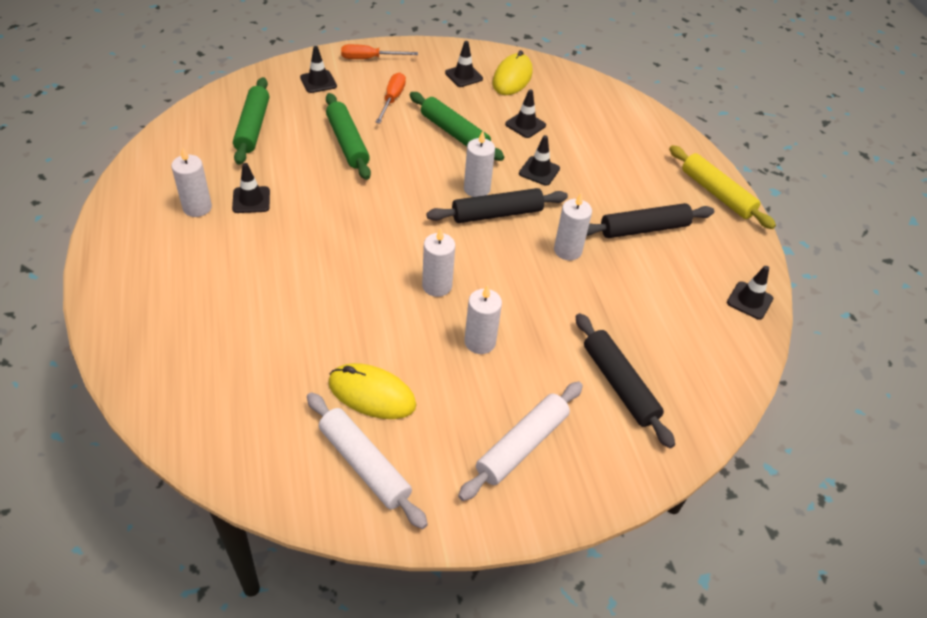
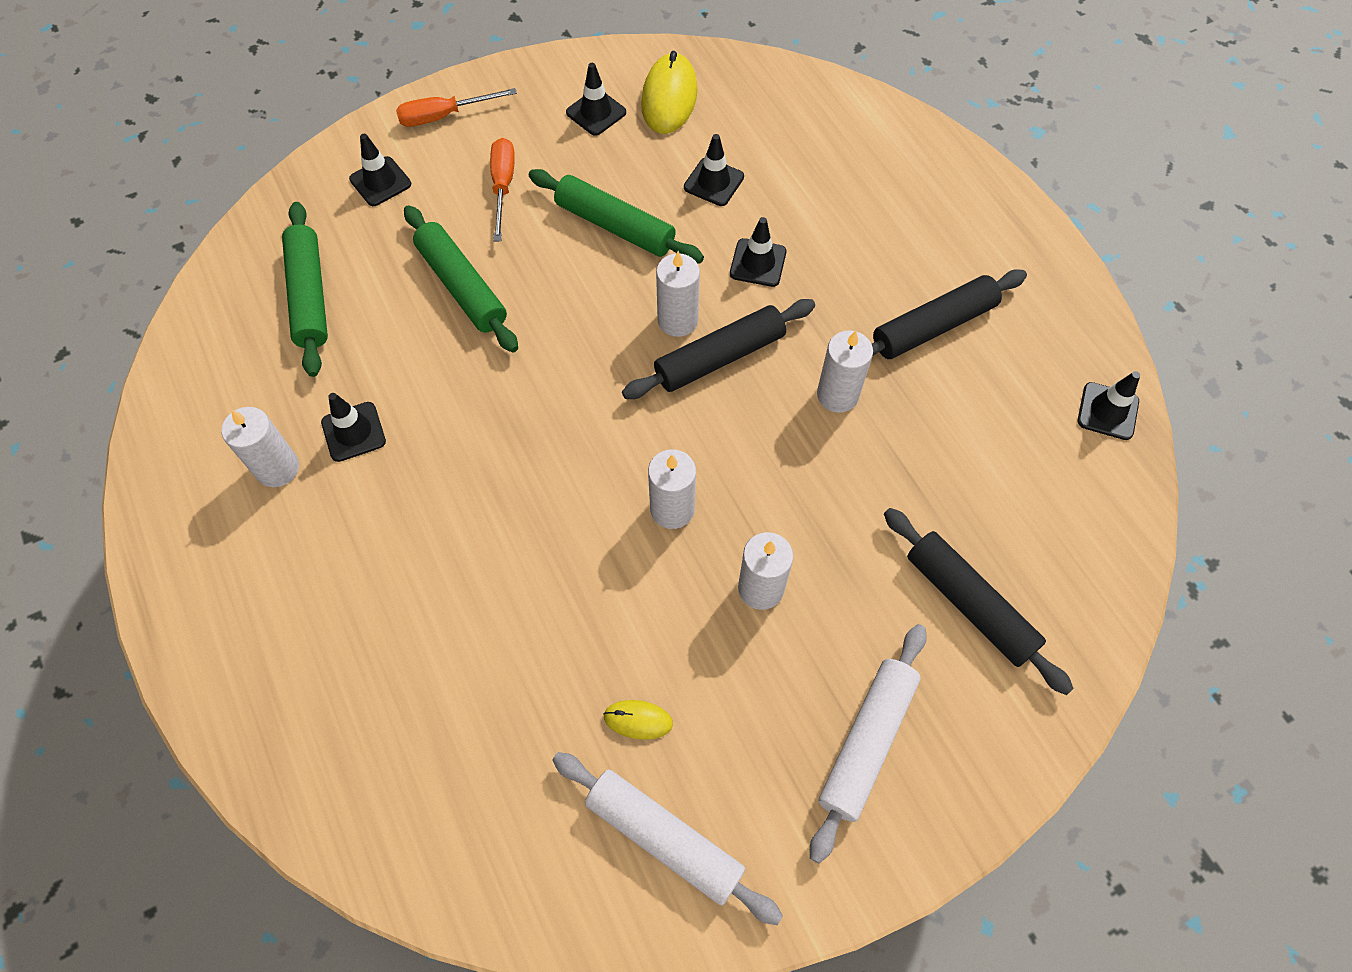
camera: 10 degrees left, 15 degrees up
yellow mouse [328,363,416,419] -> yellow mouse [603,700,673,740], size x0.51
yellow rolling pin [669,145,776,229] -> none

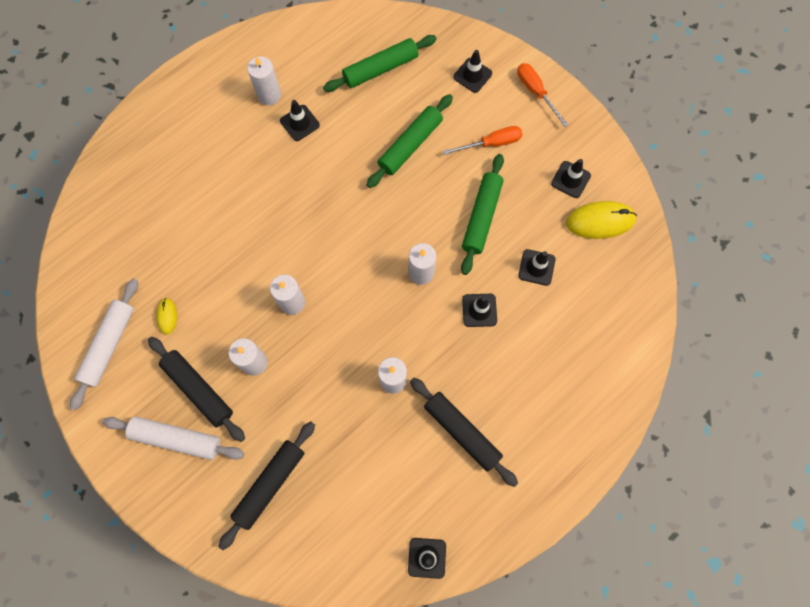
camera: 75 degrees right, 10 degrees up
black rolling pin [622,299,815,399] -> black rolling pin moved to [148,337,245,442]

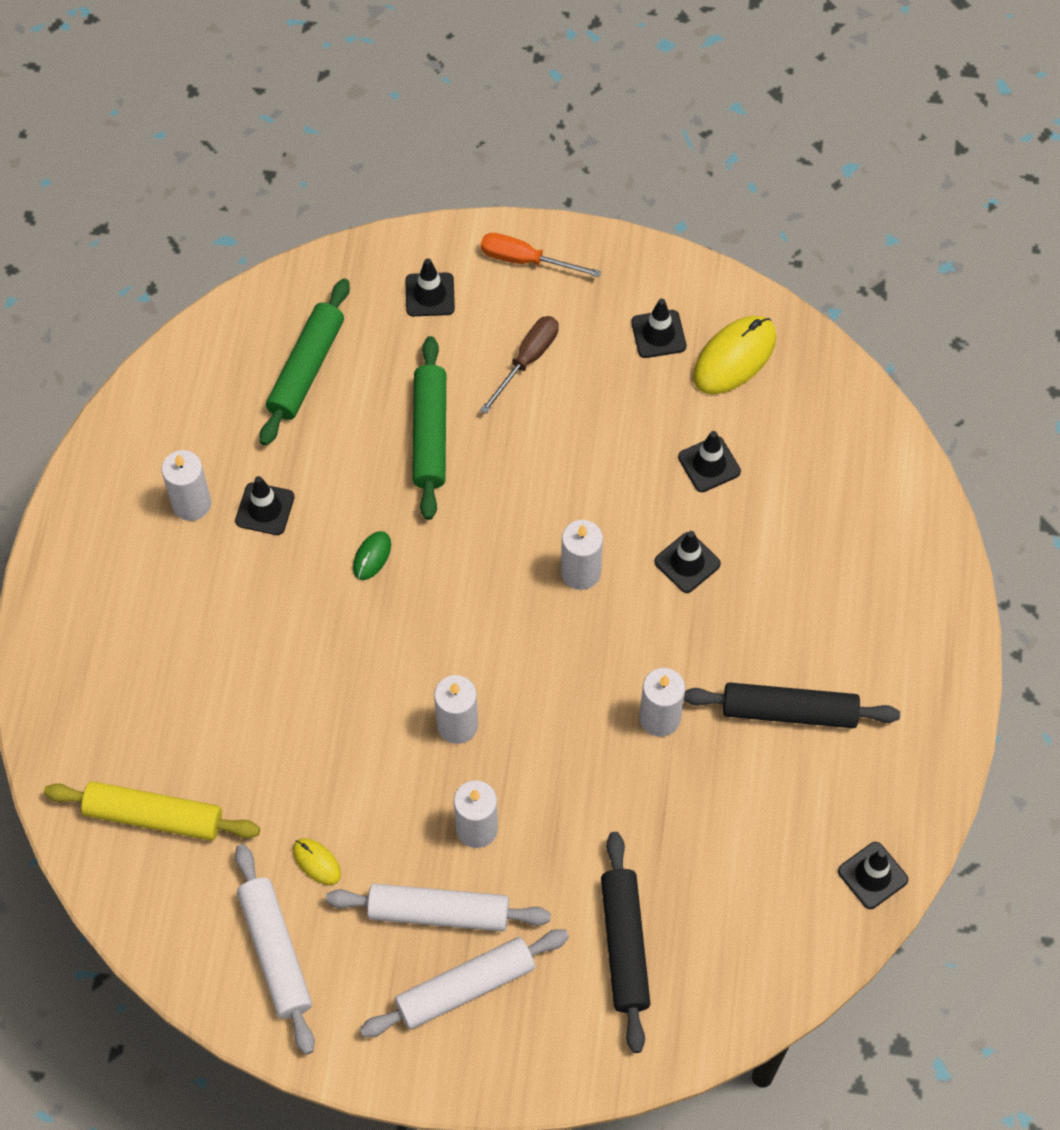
camera: 40 degrees left, 10 degrees down
black rolling pin [148,337,245,442] -> white rolling pin [326,884,551,931]
orange screwdriver [443,126,522,155] -> brown screwdriver [480,316,559,414]
green rolling pin [461,154,504,275] -> none
none -> yellow rolling pin [44,781,260,840]
none -> green mouse [353,531,391,580]

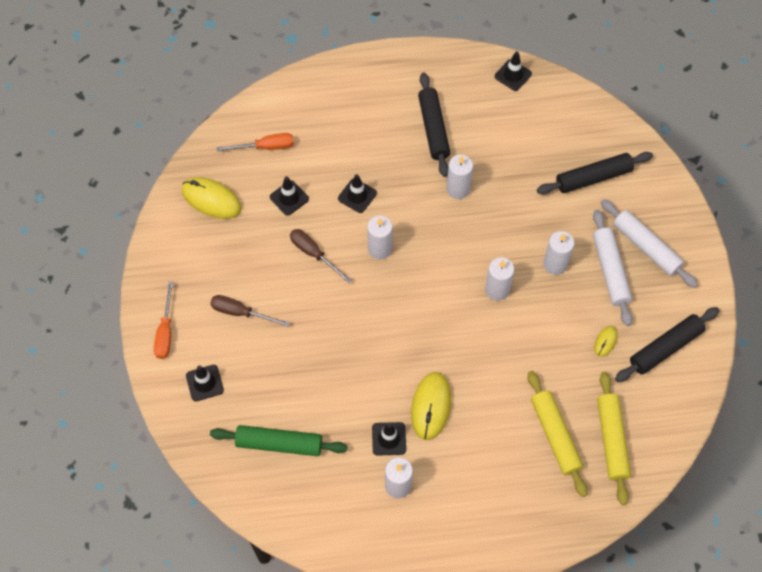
camera: 105 degrees left, 0 degrees up
white rolling pin [235,844,315,1055] -> black rolling pin [615,307,720,382]
green mouse [353,531,391,580] -> none
green rolling pin [412,336,446,520] -> none
black traffic cone [631,299,686,358] -> none
none -> orange screwdriver [217,133,294,151]
none -> brown screwdriver [290,229,352,283]
none -> yellow mouse [411,372,452,440]
none -> yellow rolling pin [528,371,588,497]

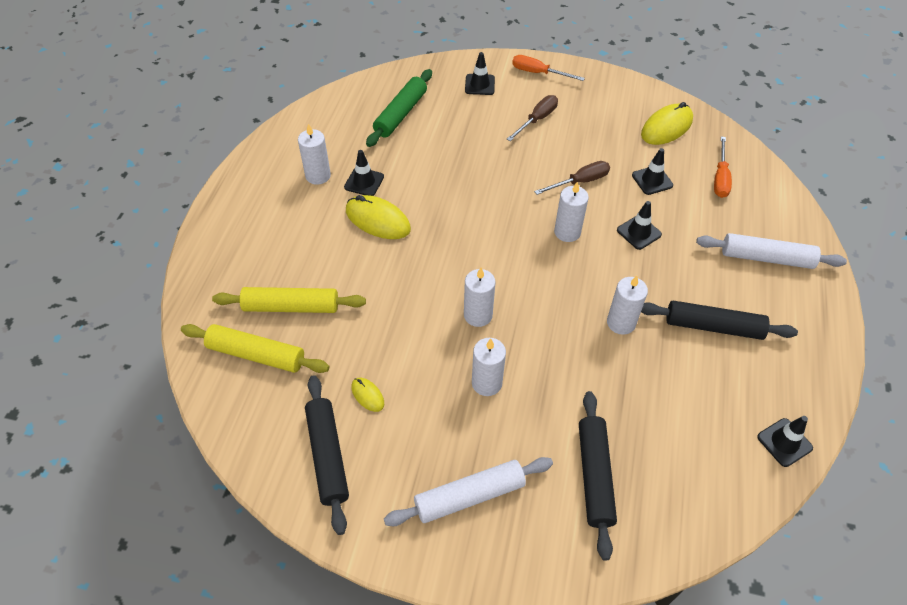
camera: 110 degrees right, 10 degrees down
white rolling pin [593,210,633,326] -> white rolling pin moved to [696,233,847,269]

